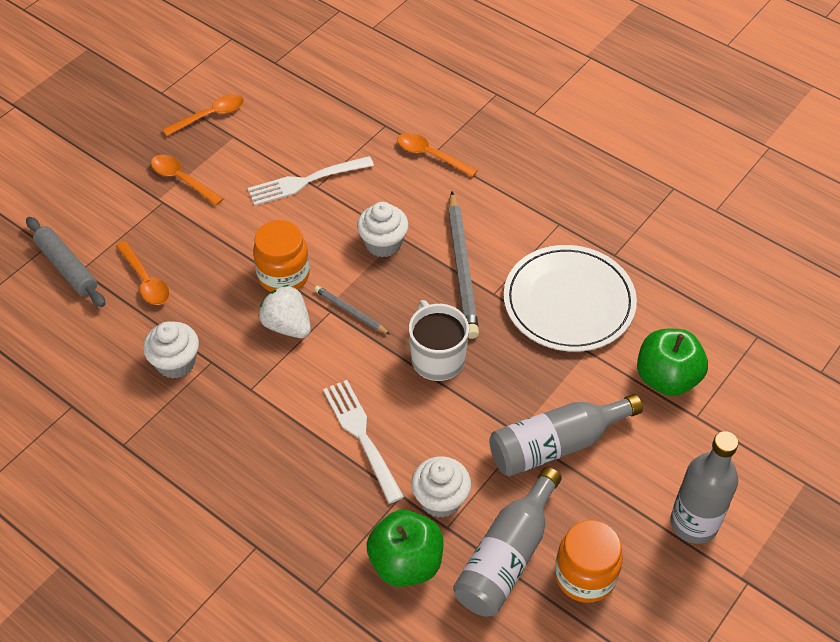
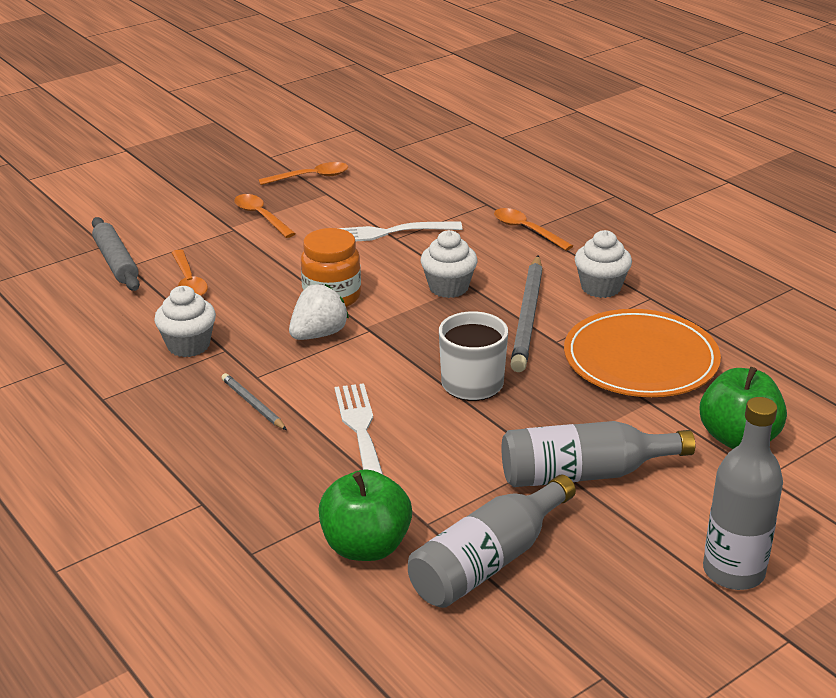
camera: 15 degrees right, 20 degrees down
white strawberry [259,285,311,338] -> white strawberry turned 75 degrees clockwise [289,284,349,340]
grey pencil [314,286,390,335] -> grey pencil moved to [221,373,287,430]
white cupcake [411,456,471,518] -> white cupcake moved to [575,230,632,298]
white plate [504,245,637,352] -> orange plate [564,309,721,397]
orange jar [555,520,623,603] -> none

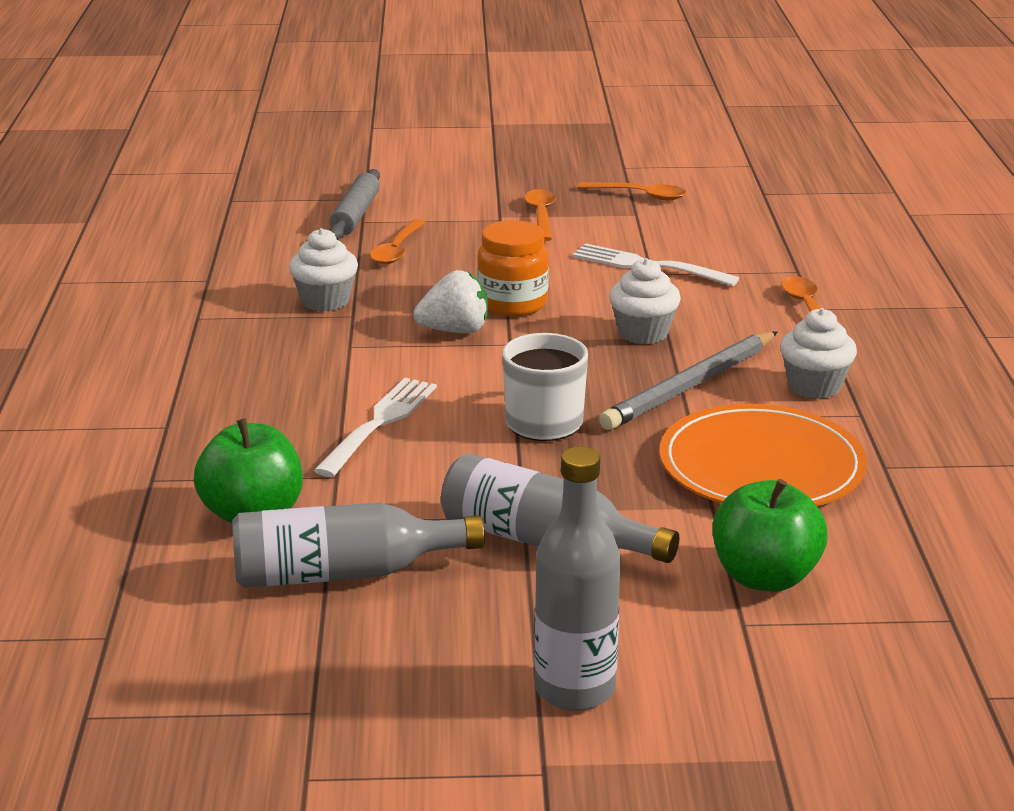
camera: 35 degrees right, 5 degrees down
grey pencil [221,373,287,430] -> none

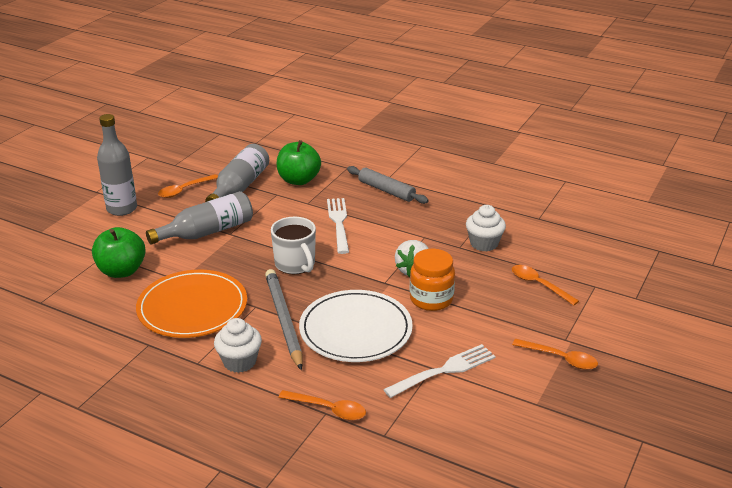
camera: 120 degrees right, 5 degrees up
white fork [314,378,437,477] -> white fork turned 150 degrees counterclockwise [327,198,349,254]
grey rolling pin [329,169,380,240] -> grey rolling pin moved to [347,166,429,204]
orange spoon [577,182,686,200] -> orange spoon moved to [158,174,218,198]
white cupcake [609,258,681,344] -> white plate [299,290,413,362]

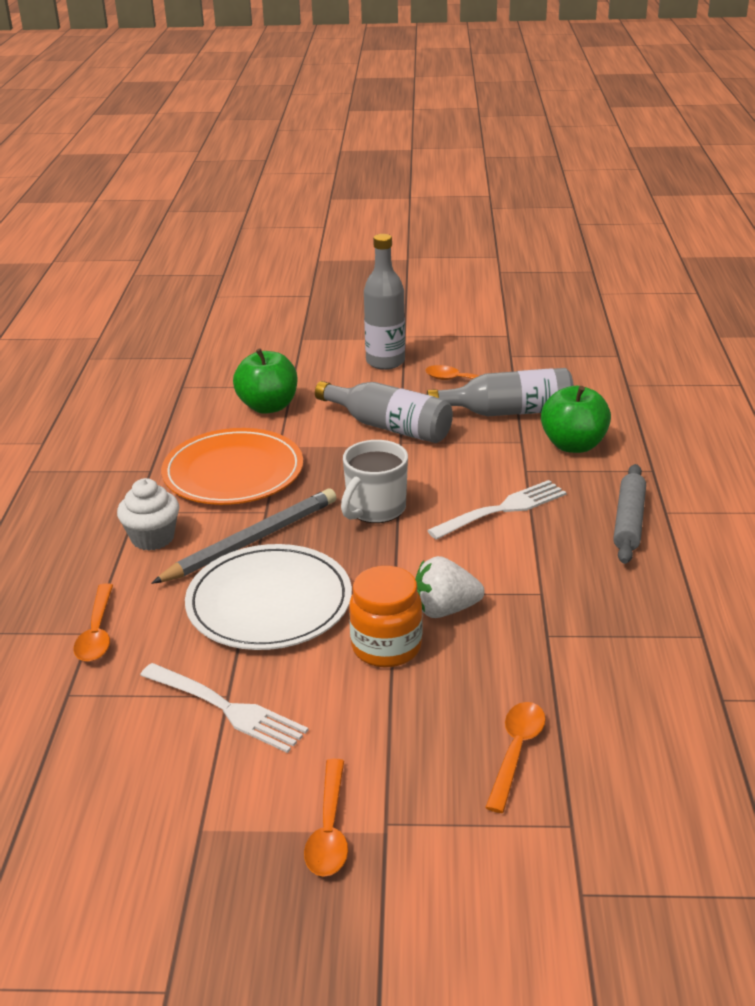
camera: 65 degrees right, 0 degrees up
white cupcake [466,205,506,252] -> none

